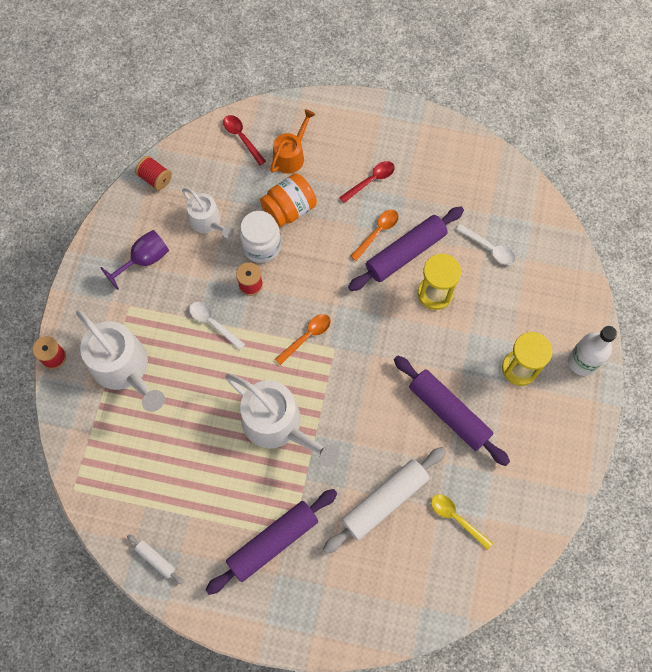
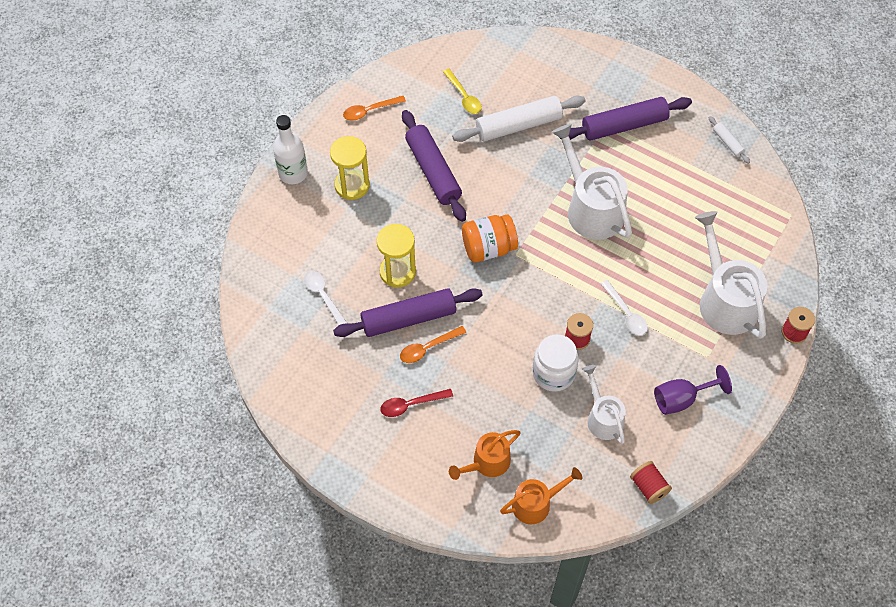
camera: 160 degrees left, 10 degrees down
red spoon [223,115,266,165] -> orange watering can [500,467,582,524]
orange jar [260,173,317,228] -> orange jar moved to [462,214,518,263]
orange spoon [275,314,331,365] -> orange spoon moved to [343,96,406,121]

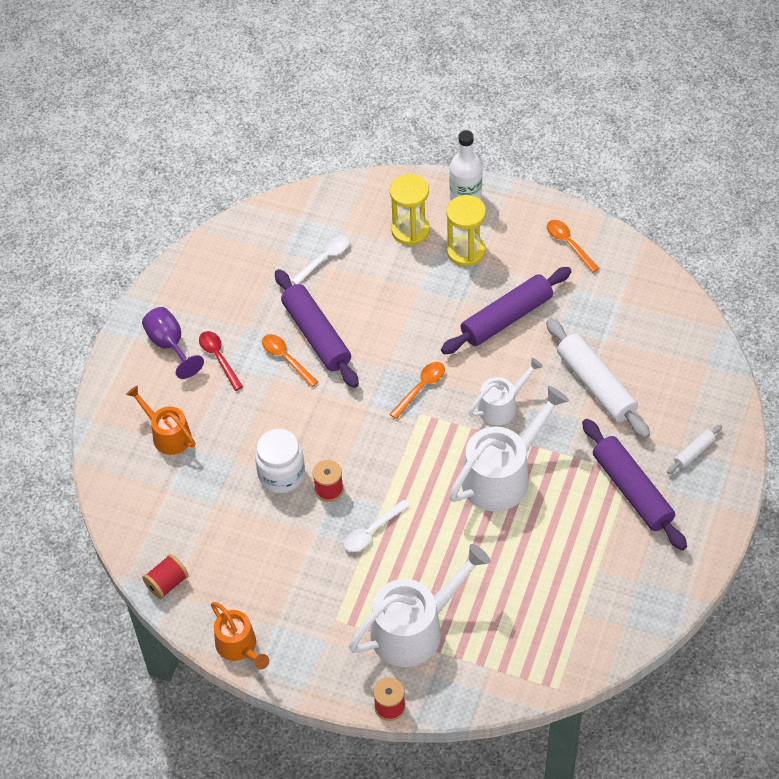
camera: 80 degrees right, 5 degrees down
yellow hourglass [377,224,416,288] -> yellow hourglass moved to [390,174,430,245]
yellow spoon [443,69,482,114] -> none
orange jar [462,214,518,263] -> orange spoon [390,362,445,419]
orange watering can [500,467,582,524] -> orange watering can moved to [211,602,269,669]
white watering can [582,365,626,444] -> white watering can moved to [469,358,543,425]
purple goblet [654,365,732,415] -> purple goblet moved to [142,307,204,379]
white rolling pin [709,116,750,164] -> white rolling pin moved to [667,424,722,474]

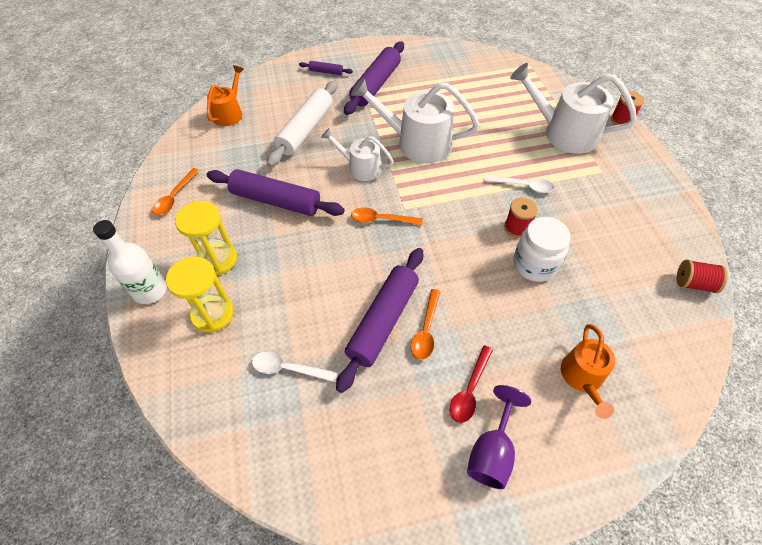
camera: 125 degrees left, 0 degrees up
orange watering can [211,602,269,669] -> orange watering can moved to [207,65,244,126]
white rolling pin [667,424,722,474] -> purple rolling pin [299,61,353,75]

